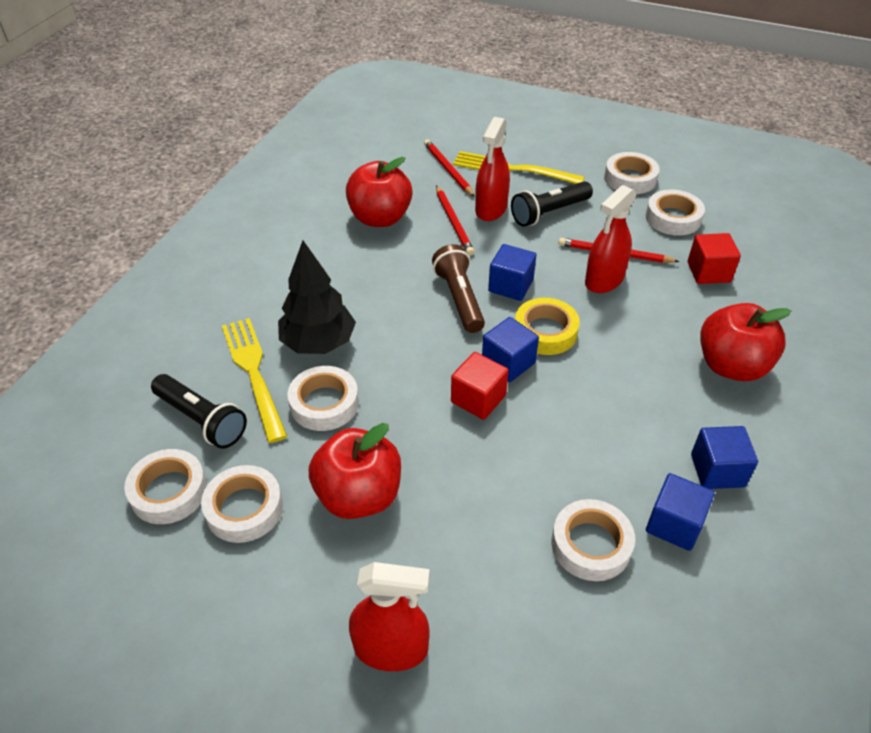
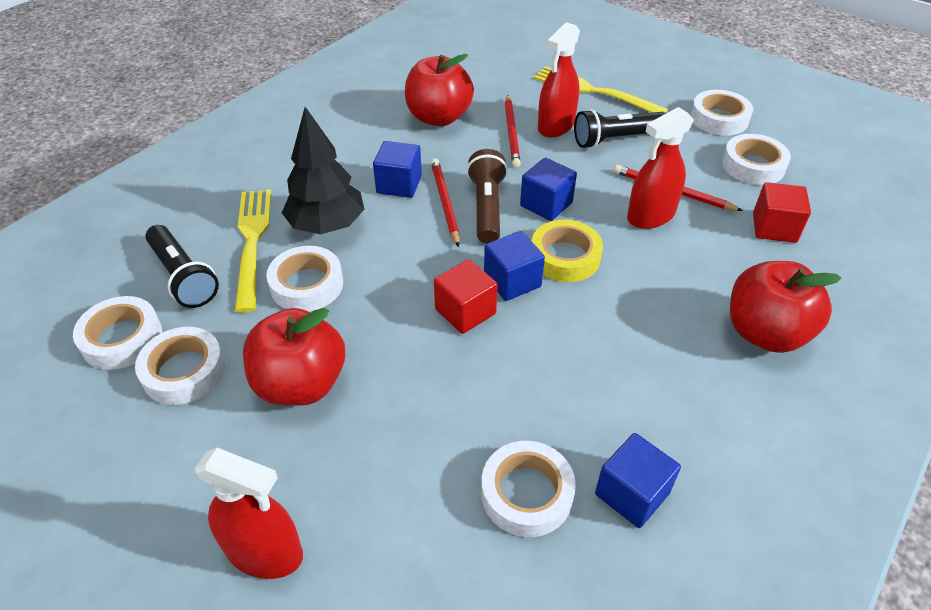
camera: 15 degrees right, 0 degrees up
red pencil [424,139,475,197] -> red pencil moved to [431,158,460,247]
blue cube [691,426,758,489] -> blue cube moved to [373,141,422,198]

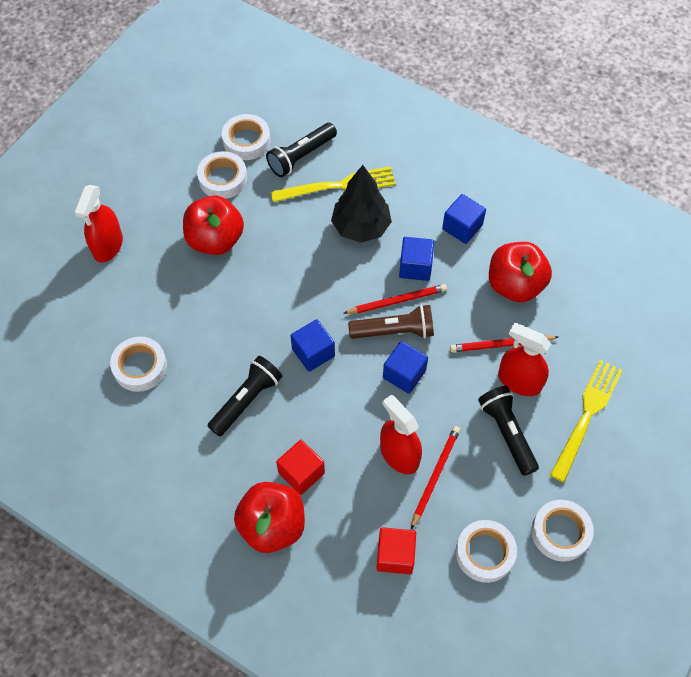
camera: 85 degrees right, 15 degrees up
white tape [266,246,343,312] -> none
red cube [434,259,498,334] -> red cube moved to [276,440,325,495]
yellow tape [532,220,603,282] -> none
blue cube [595,433,681,528] -> blue cube moved to [442,194,486,244]
none -> black flashlight [208,356,282,436]

